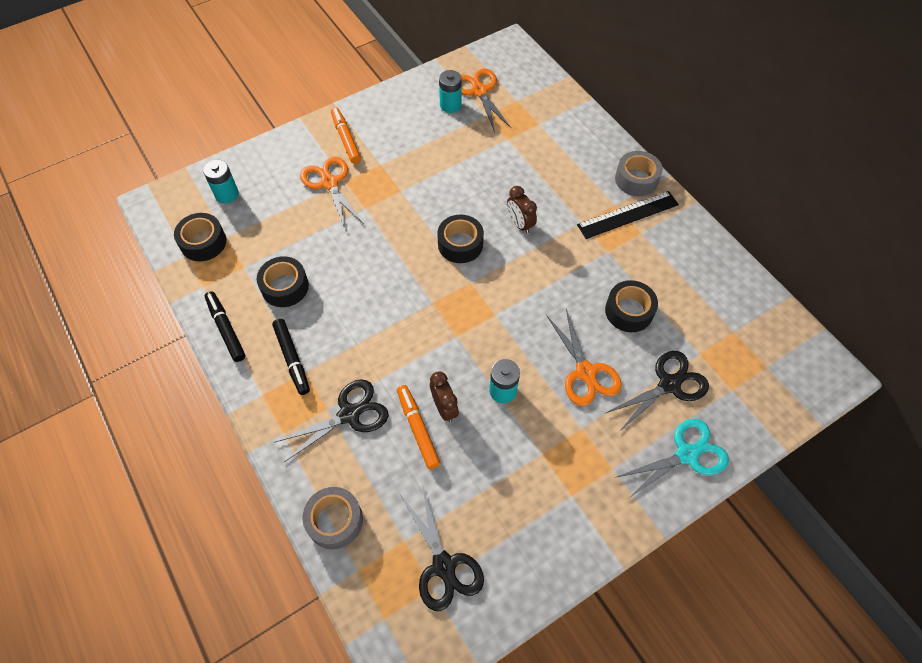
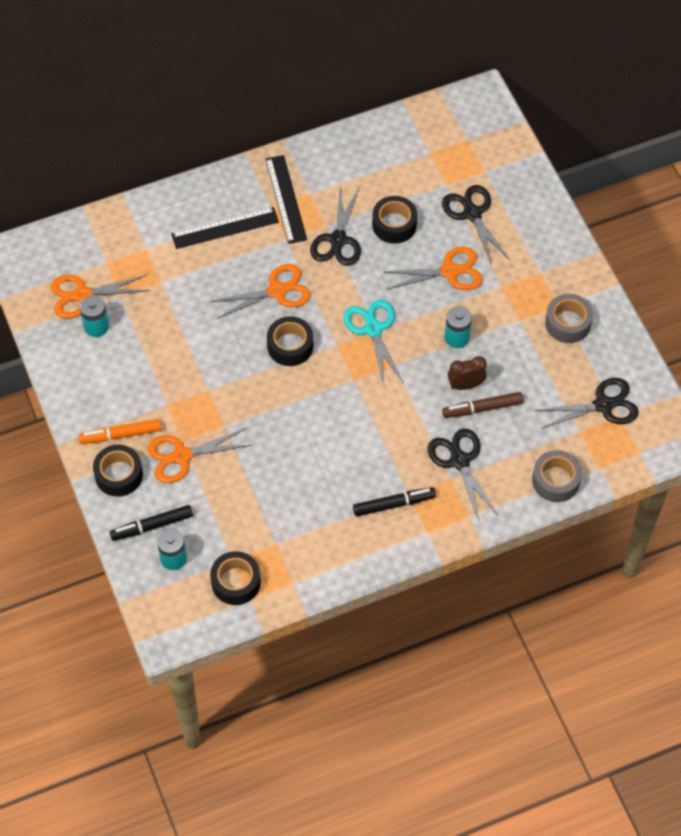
camera: 80 degrees left, 0 degrees up
black marker [205,291,245,362] -> black marker moved to [110,505,193,541]
black tape [257,256,309,307] -> black tape moved to [93,445,143,497]
orange marker [397,385,441,469] -> brown marker [442,392,523,418]
brown clock [507,186,537,234] -> orange scissors [210,264,311,319]
grey tape [615,151,663,196] -> grey tape moved to [545,294,593,343]
turquoise scissors [615,419,729,499] -> turquoise scissors moved to [343,299,403,387]
none -> black ruler [171,207,279,249]
none -> black scissors [310,187,361,266]

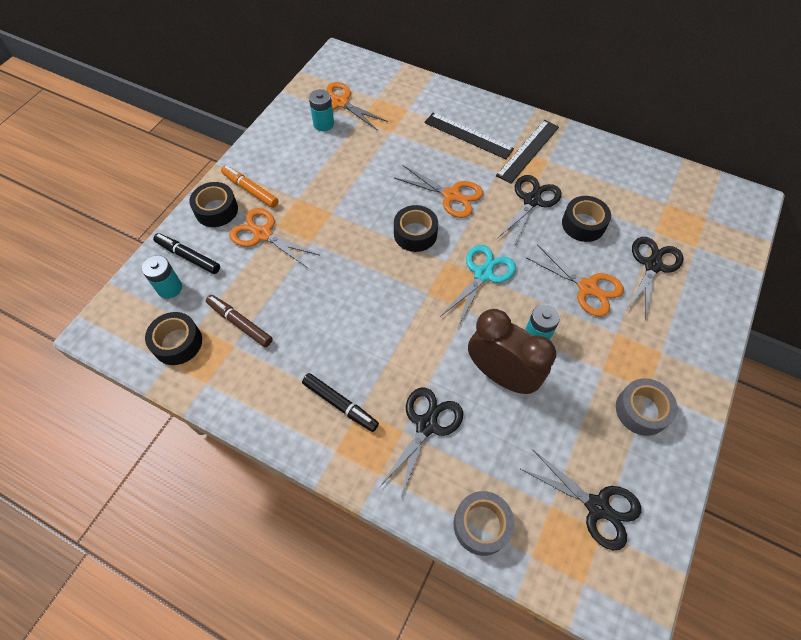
camera: 50 degrees right, 0 degrees up
black scissors [310,187,361,266] -> black scissors turned 150 degrees clockwise [497,175,561,248]
brown marker [442,392,523,418] -> brown marker moved to [206,295,273,347]
brown clock [448,356,487,390] -> brown clock [468,309,556,394], size x1.92

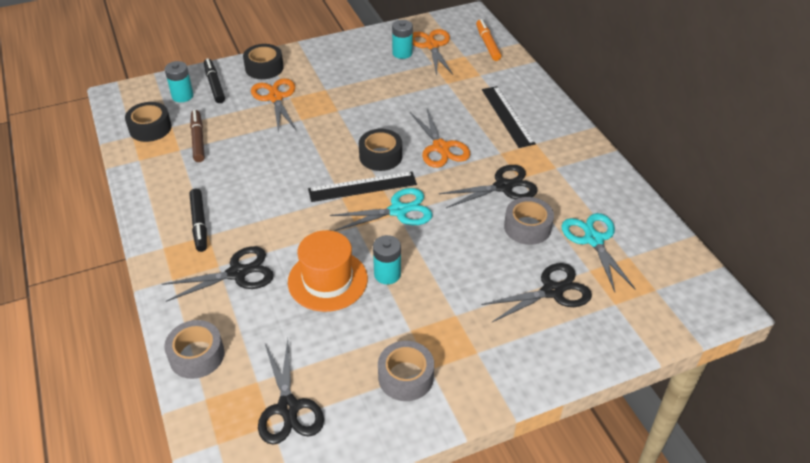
camera: 40 degrees right, 15 degrees down
orange marker [221,165,279,208] -> orange marker moved to [476,19,501,61]
brown clock [468,309,556,394] -> orange hat [288,230,368,312]
black ruler [496,120,559,184] -> black ruler moved to [308,172,417,202]
orange scissors [527,245,624,316] -> none
black tape [562,196,611,242] -> grey tape [504,197,554,245]
none -> turquoise scissors [561,213,635,292]

